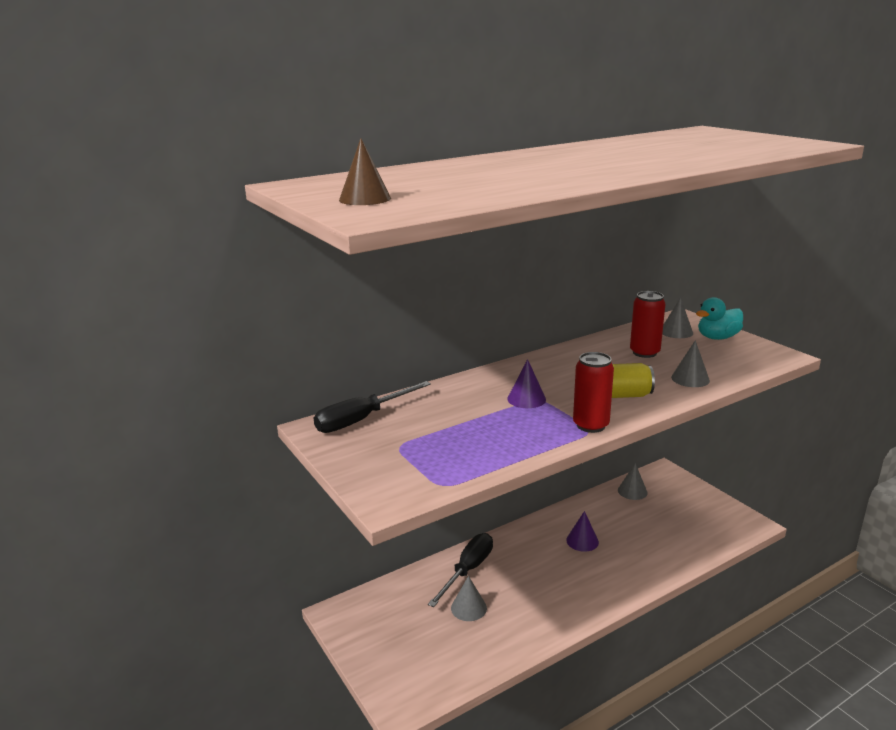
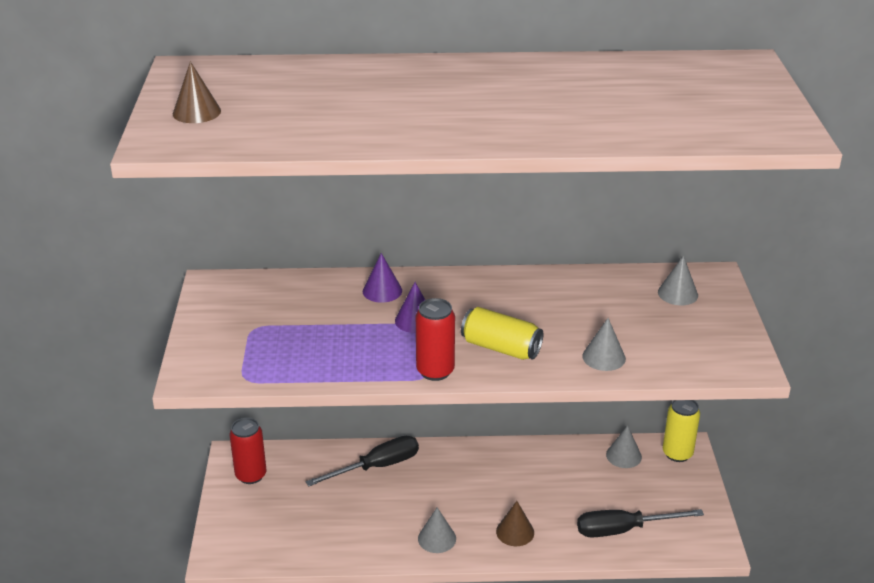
camera: 30 degrees right, 10 degrees up
black screwdriver [314,381,431,433] -> black screwdriver moved to [577,509,704,537]
grey cone [451,576,487,621] -> grey cone moved to [418,508,456,553]
purple cone [566,511,599,552] -> purple cone moved to [363,253,402,303]
red can [630,291,665,358] -> red can moved to [230,418,267,484]
turquoise duck [696,297,743,340] -> none
none -> brown cone [496,501,534,546]
none -> yellow can [663,400,700,462]

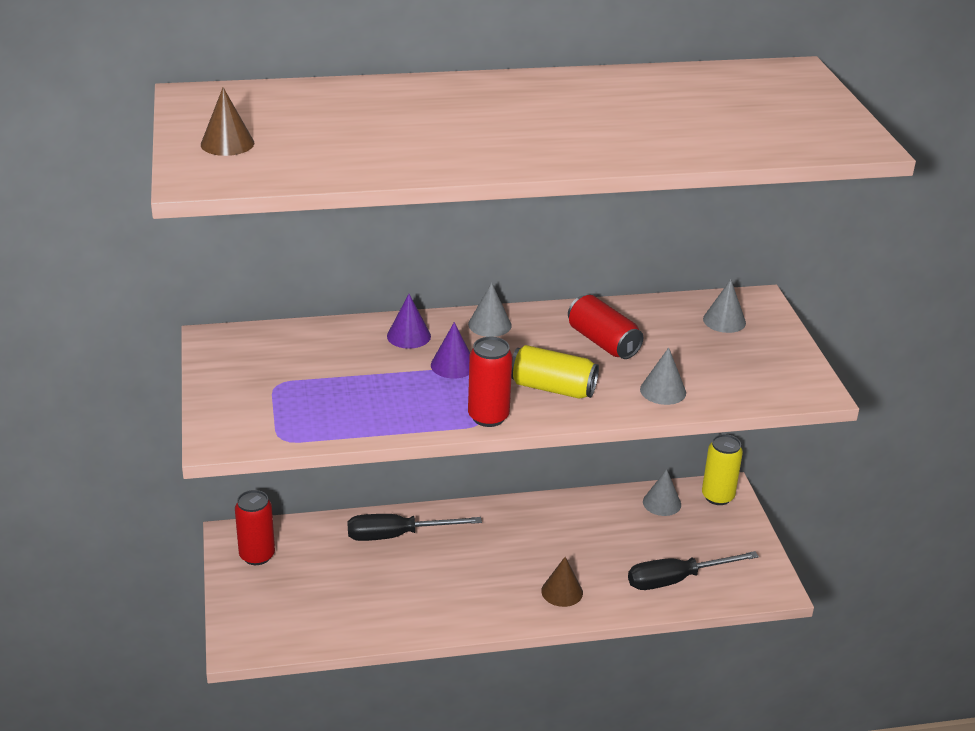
camera: 10 degrees left, 0 degrees up
black screwdriver [306,436,419,487] -> black screwdriver turned 150 degrees counterclockwise [347,514,482,541]
grey cone [418,508,456,553] -> grey cone moved to [468,283,512,337]
none -> red can [568,295,643,359]

